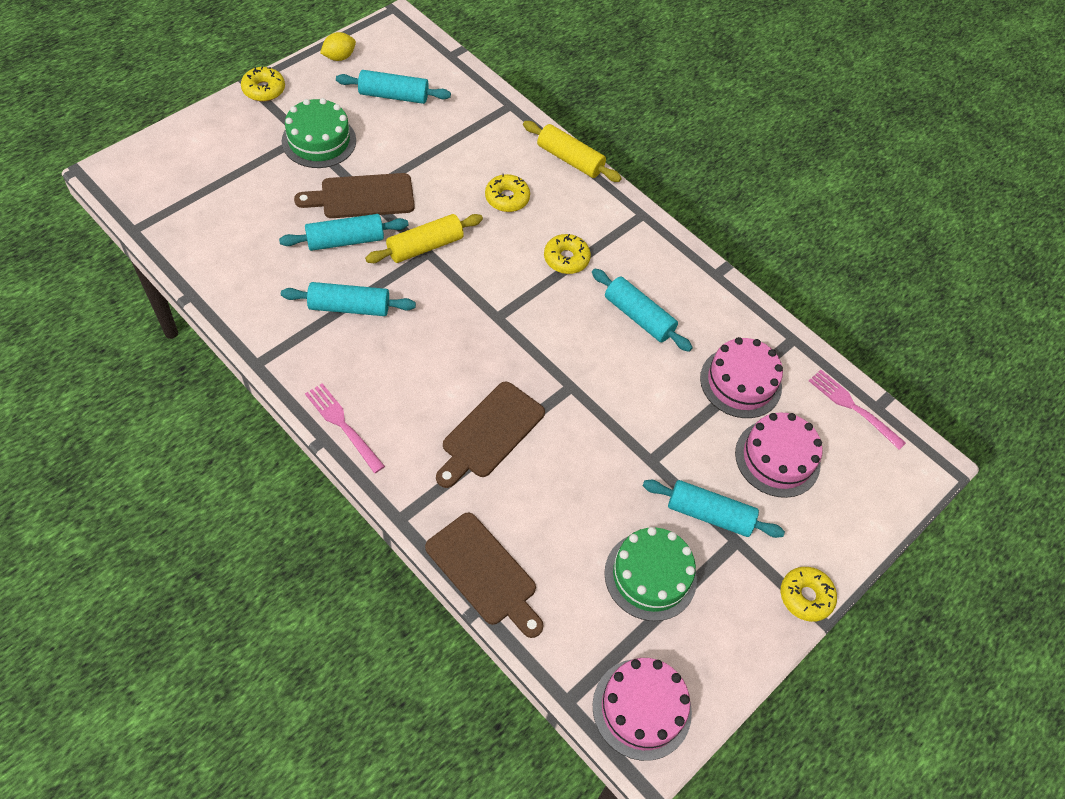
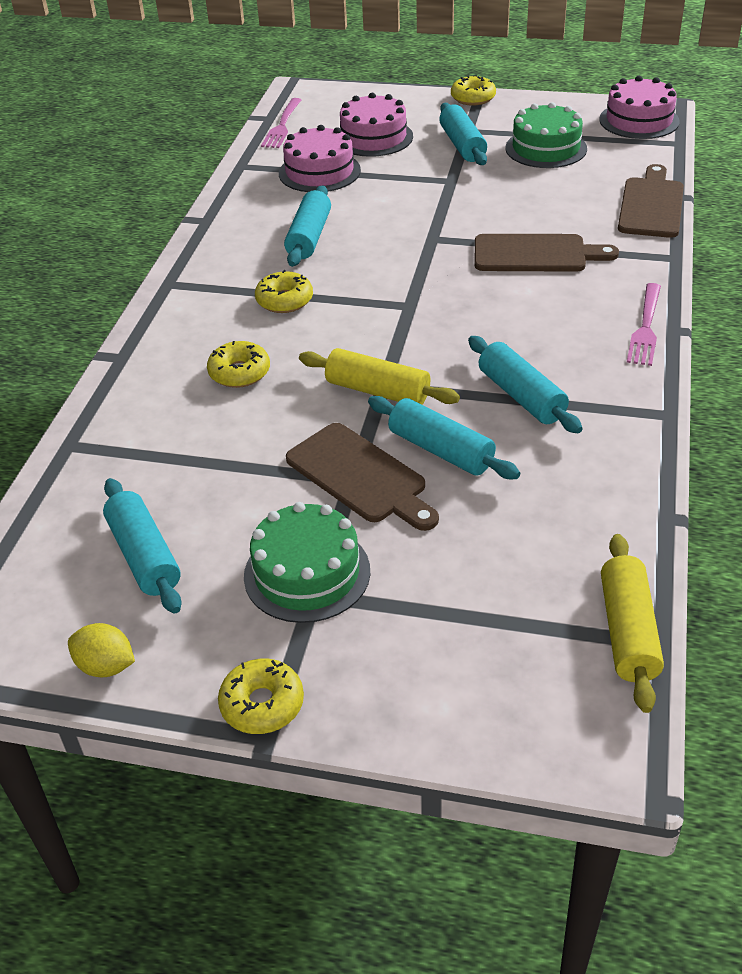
camera: 115 degrees left, 15 degrees down
yellow rolling pin [523,121,622,182] -> yellow rolling pin moved to [601,534,664,713]

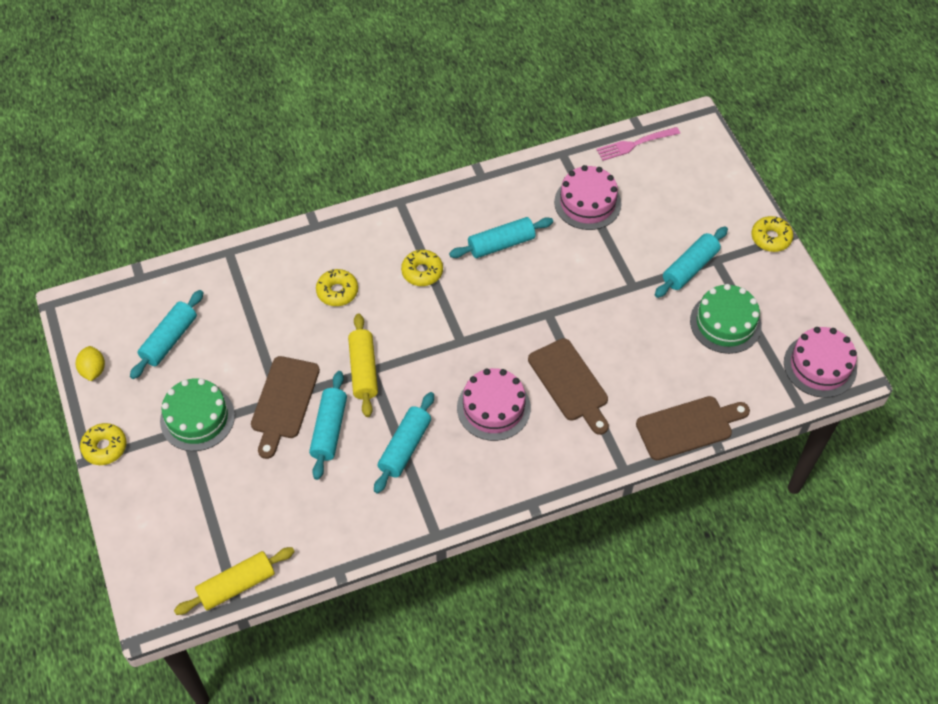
camera: 55 degrees right, 15 degrees up
pink cake [340,93,413,157] -> pink cake moved to [457,368,531,441]
pink fork [627,283,661,366] -> none

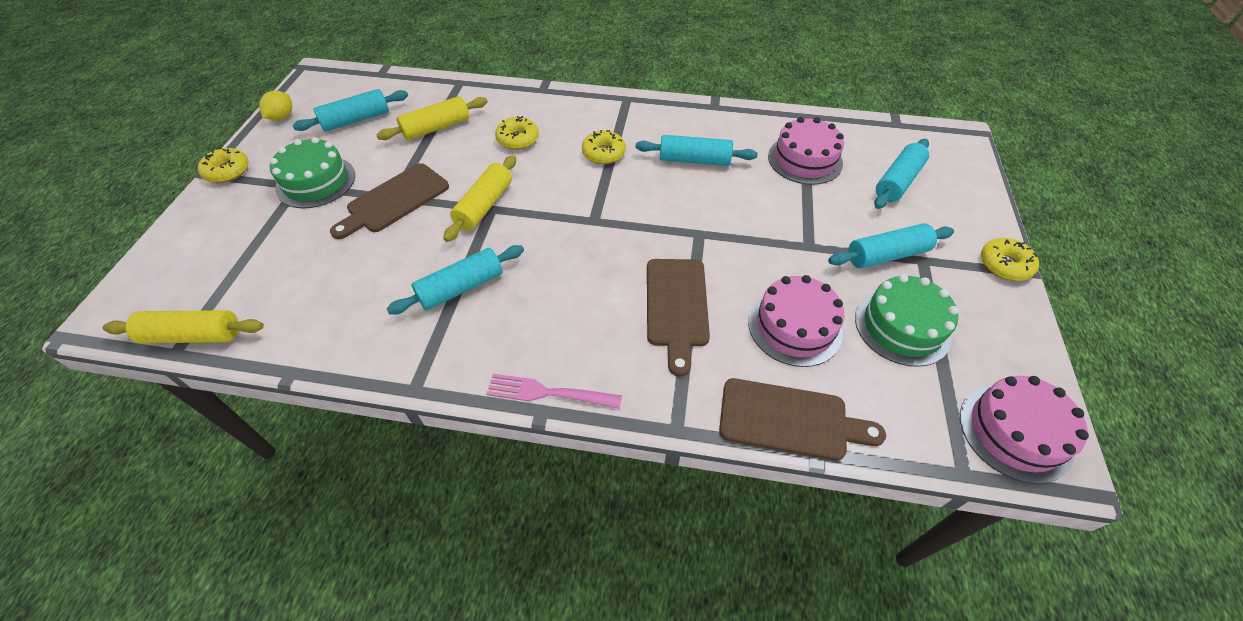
camera: 30 degrees right, 5 degrees down
turquoise rolling pin [309,371,347,480] -> turquoise rolling pin moved to [874,139,929,209]
pink cake [457,368,531,441] -> pink cake moved to [748,275,845,367]
pink fork [596,127,680,161] -> pink fork moved to [486,374,622,409]
none -> yellow rolling pin [377,96,488,140]

